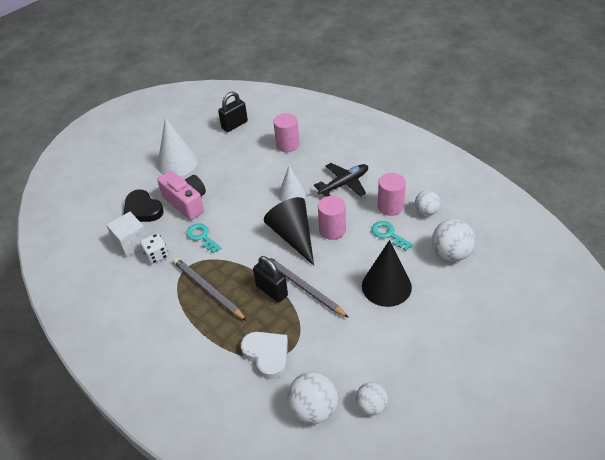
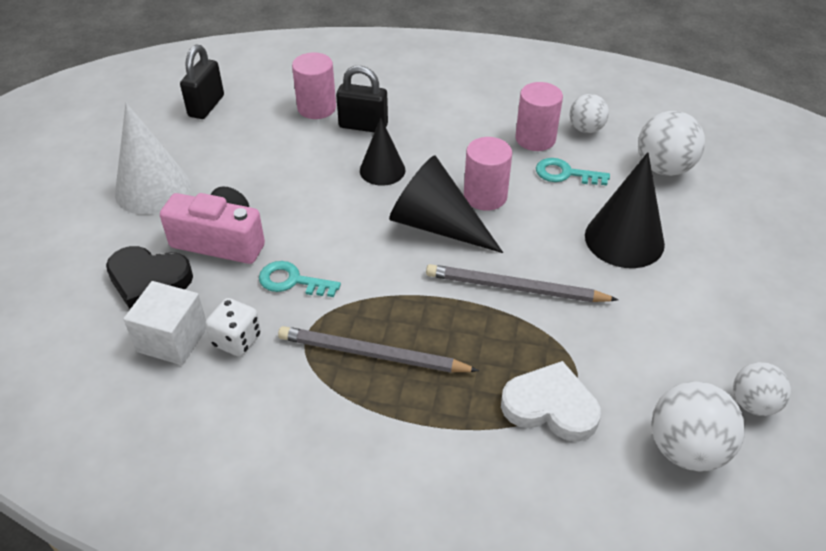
camera: 35 degrees left, 0 degrees up
black padlock [253,256,288,303] -> black padlock moved to [336,66,388,132]
white cone [278,166,305,202] -> black cone [360,117,406,186]
black plane [314,163,368,197] -> none

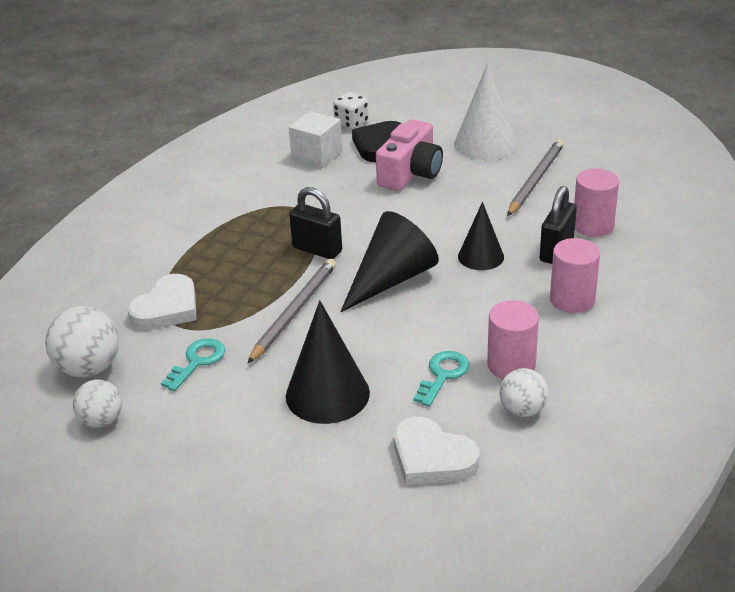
camera: 105 degrees right, 10 degrees down
black padlock [180,44,224,119] -> black padlock moved to [289,187,342,259]
white dice [205,298,261,356] -> white dice moved to [333,92,369,129]
turquoise key [259,261,341,297] -> turquoise key moved to [161,338,225,391]
grey pencil [278,326,479,373] -> grey pencil moved to [507,139,564,216]
pink cylinder [464,137,512,210] -> pink cylinder moved to [550,238,600,313]
white ball [638,111,705,176] -> white heart [394,417,479,485]

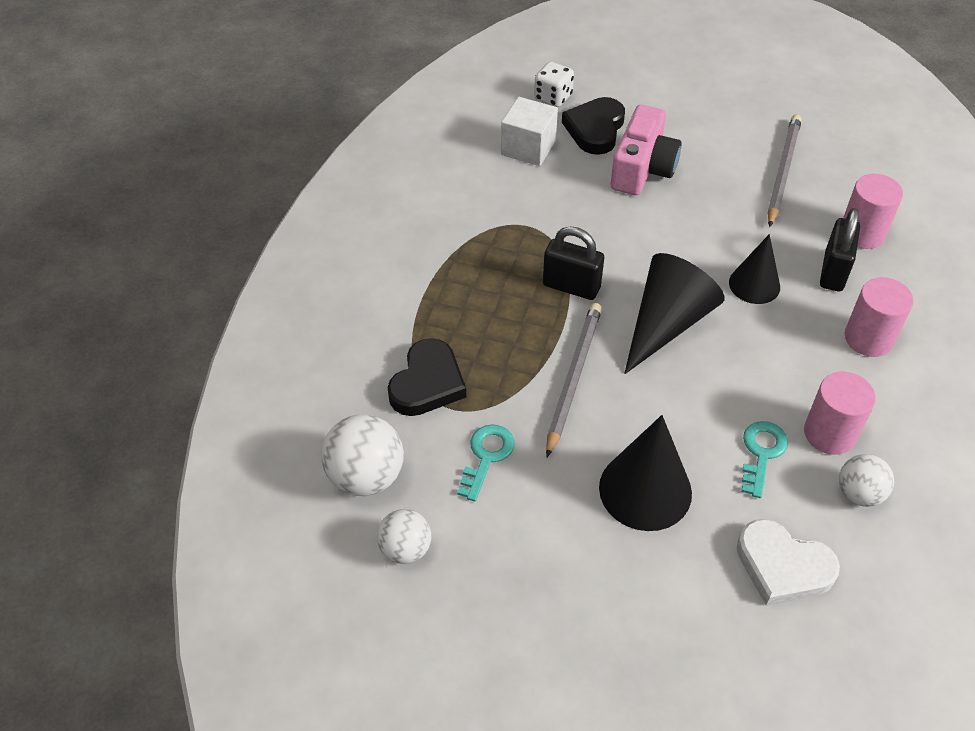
camera: 10 degrees left, 15 degrees up
white heart [127,274,197,330] -> black heart [387,338,466,416]
white cone [454,63,517,160] -> none

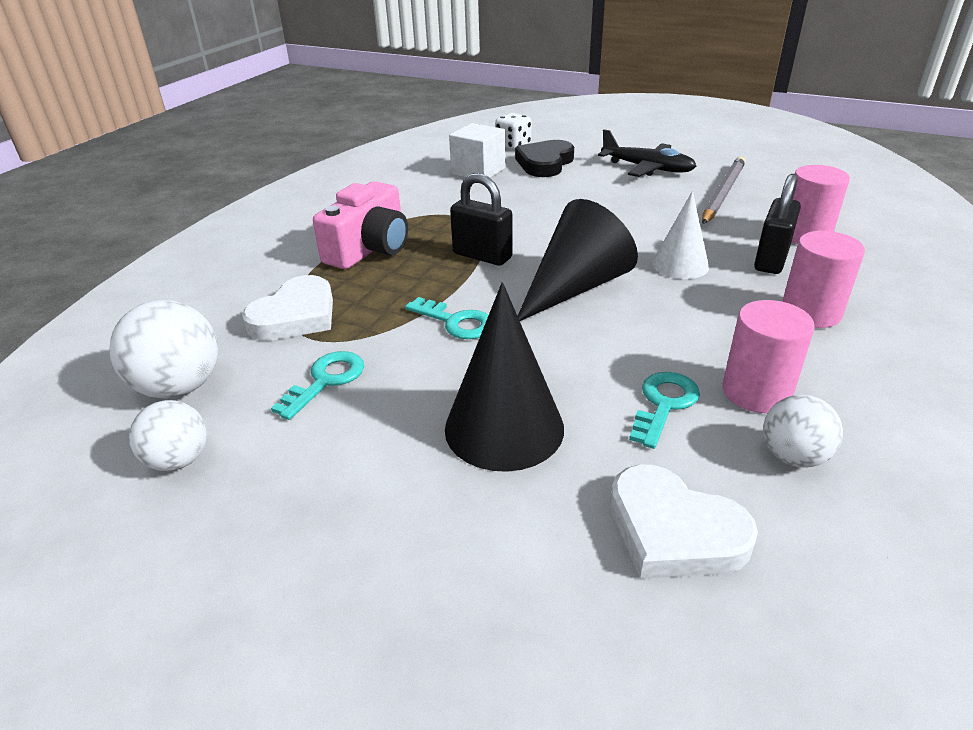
camera: 10 degrees right, 15 degrees down
black heart [387,338,466,416] -> white heart [242,275,333,340]
grey pencil [546,303,602,457] -> turquoise key [405,297,489,339]
pink camera [611,105,682,195] -> pink camera moved to [313,181,408,269]
black cone [729,234,780,304] -> white cone [652,191,709,279]
none -> black plane [598,129,696,177]

